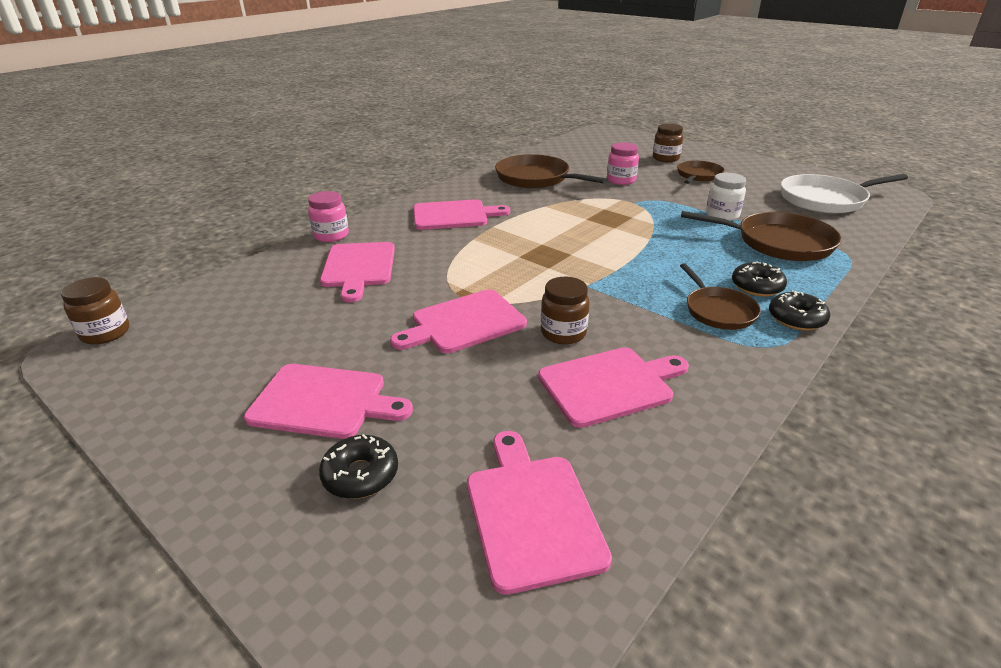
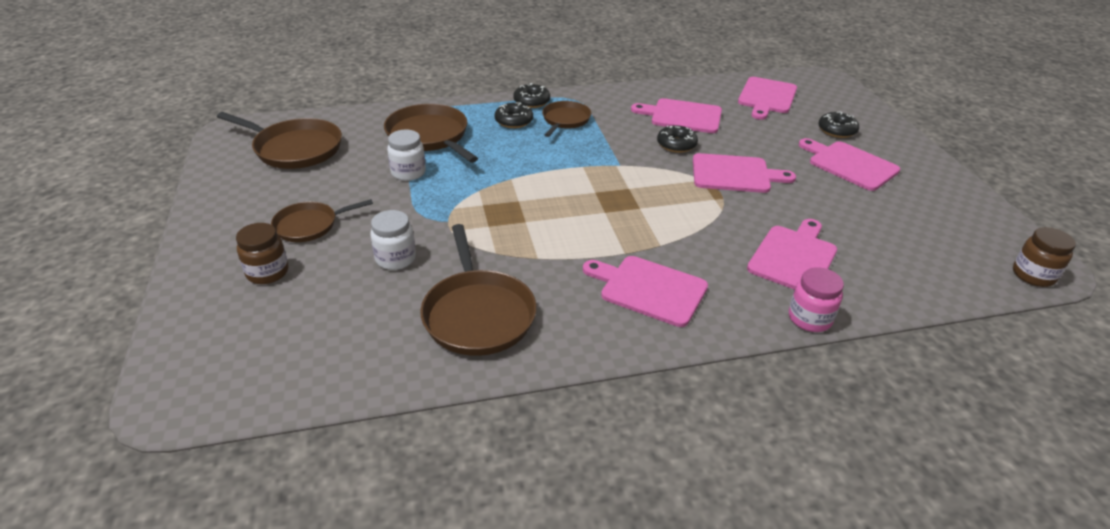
camera: 145 degrees left, 5 degrees up
brown jar [541,277,590,345] -> black donut [657,125,698,153]
pink jar [607,142,639,185] -> white jar [370,210,416,270]
white pan [781,174,908,213] -> brown pan [217,112,342,169]

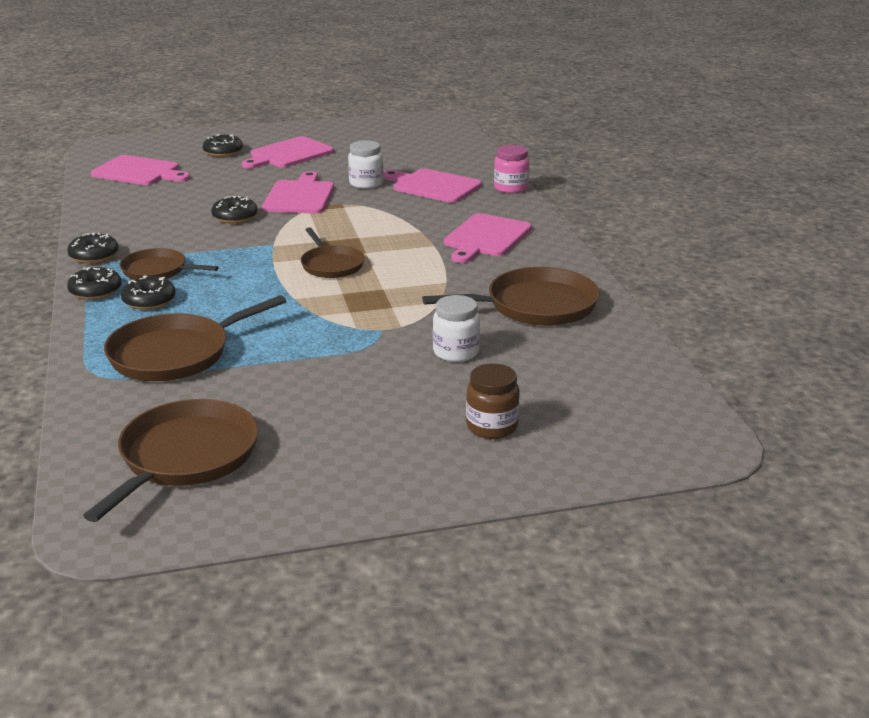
camera: 90 degrees left, 10 degrees down
brown pan [271,199,373,242] -> brown pan moved to [301,227,365,278]
white jar [387,130,426,181] -> white jar moved to [348,140,383,189]
pink cutting board [631,98,722,133] -> none
brown jar [1013,227,1076,287] -> none
none -> black donut [67,233,118,263]

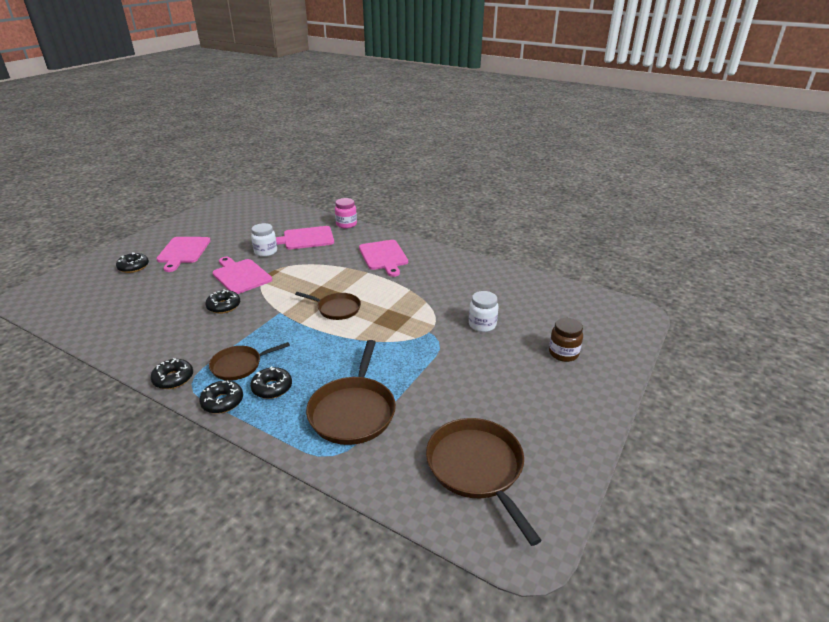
camera: 45 degrees left, 5 degrees up
pink cutting board [91,155,190,185] -> none
brown pan [422,267,600,326] -> none

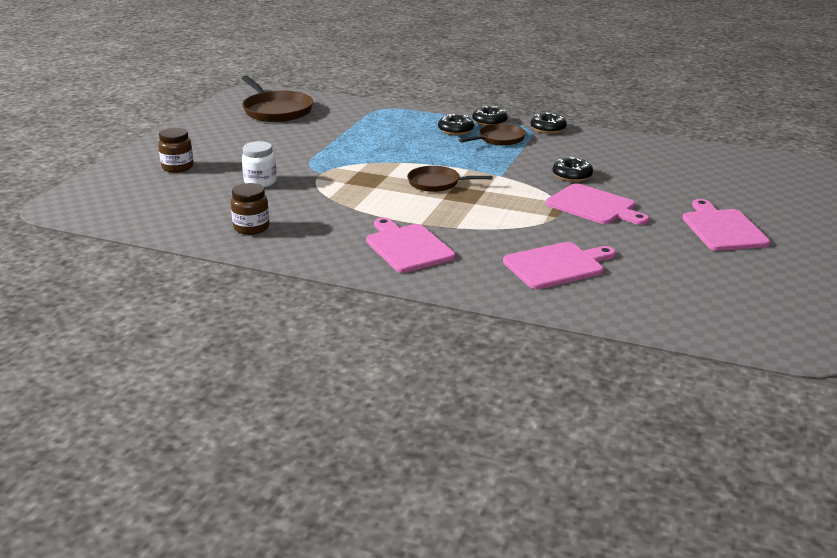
camera: 170 degrees right, 5 degrees down
black donut [116,252,149,273] -> none
white jar [251,223,277,257] -> none
brown pan [306,340,396,445] -> none
pink jar [335,198,357,228] -> none
none -> brown jar [231,183,270,235]

